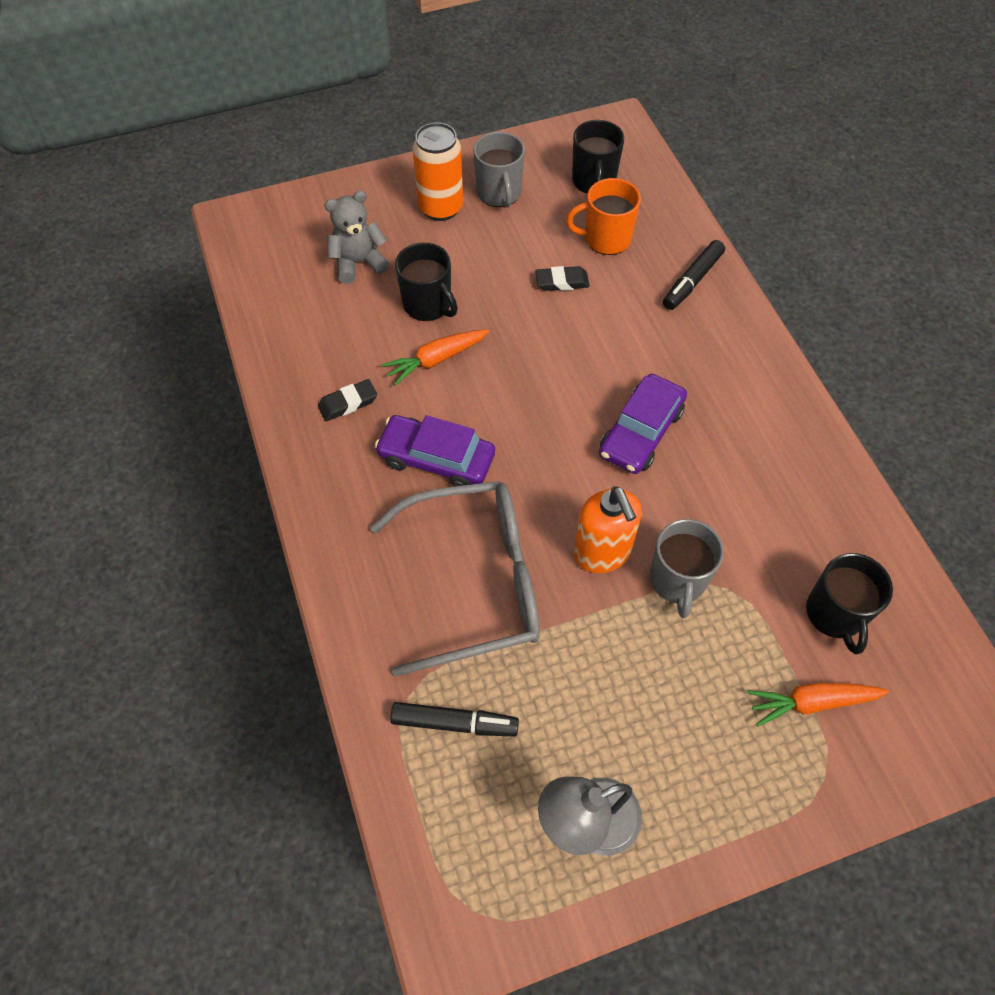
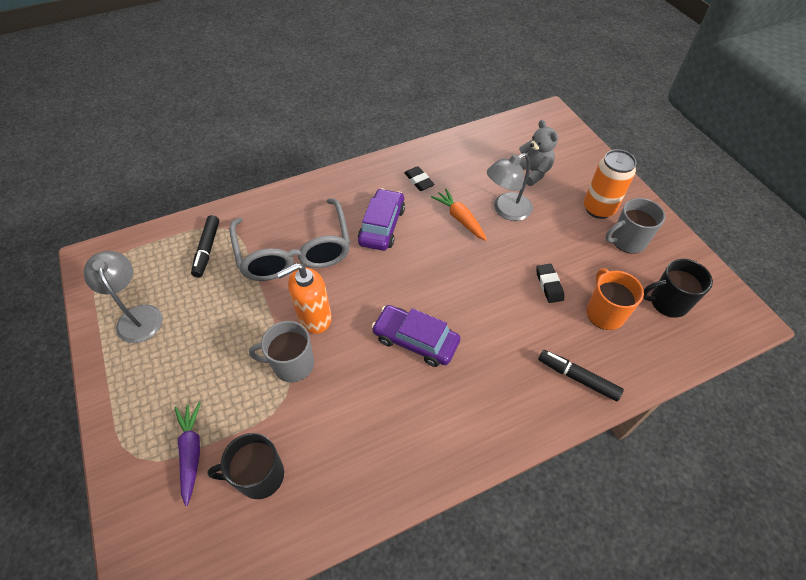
camera: 85 degrees right, 5 degrees down
black mug [395,243,458,321] -> grey lamp [487,153,533,221]
orange carrot [747,683,889,726] -> purple carrot [175,402,201,506]

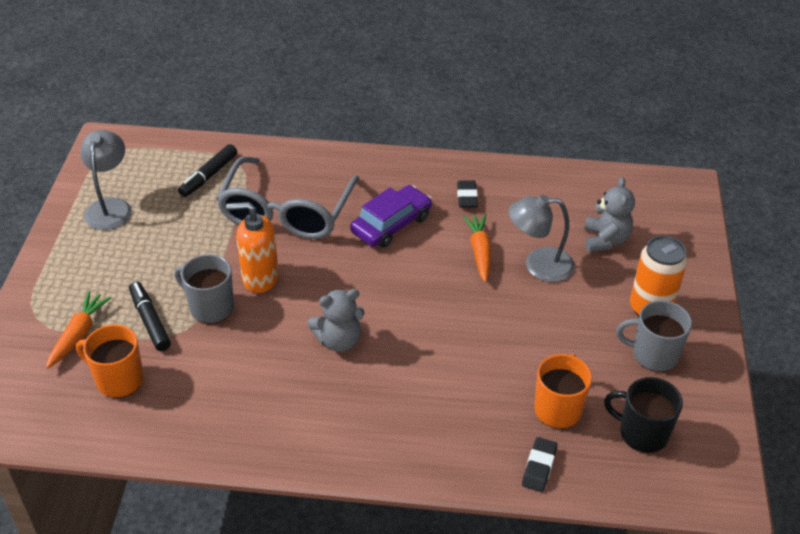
camera: 30 degrees right, 10 degrees down
purple carrot [175,402,201,506] -> orange carrot [46,291,111,369]
black mug [207,433,284,499] -> orange mug [76,325,144,398]
purple car [372,305,460,367] -> grey teddy bear [308,289,365,352]
black eraser [536,264,564,303] -> black eraser moved to [522,437,557,492]
black marker [538,350,624,401] -> black marker moved to [129,281,171,351]

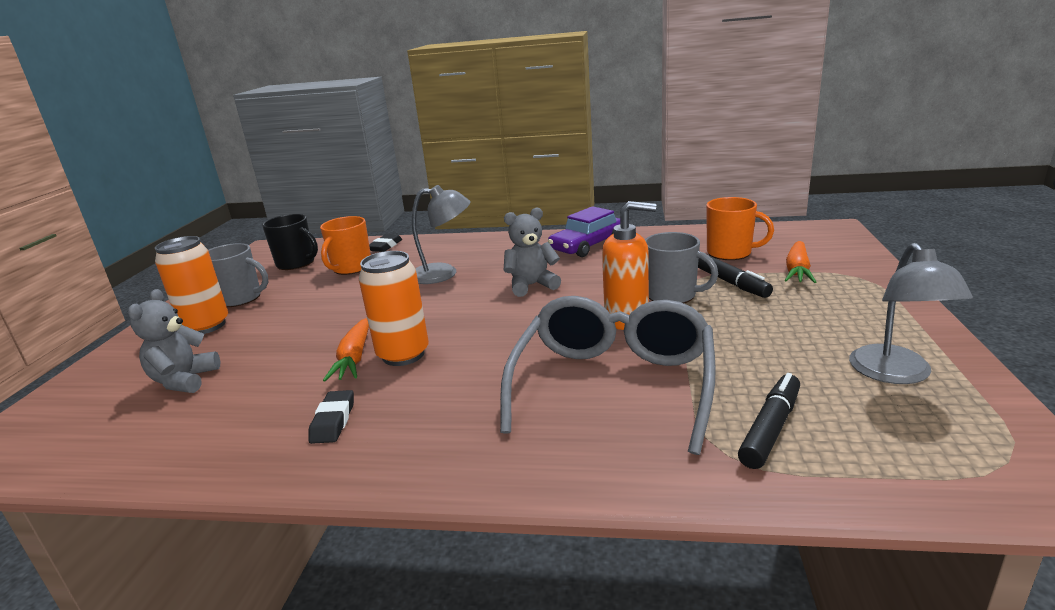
camera: 175 degrees left, 20 degrees down
purple car [350,185,432,248] -> purple car moved to [548,206,620,257]
grey lamp [509,195,575,282] -> grey lamp moved to [412,185,471,284]
none -> orange can [359,251,429,366]

